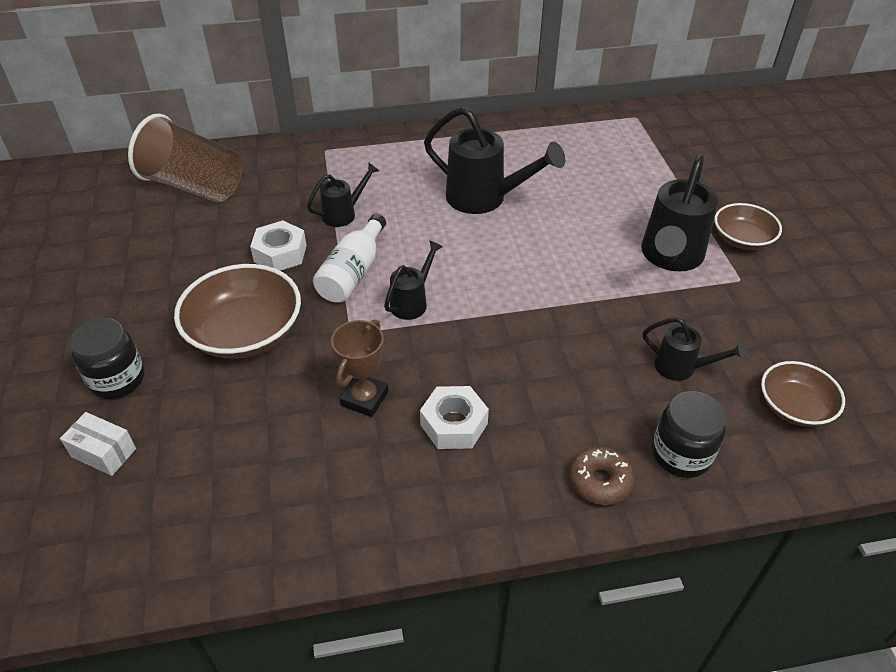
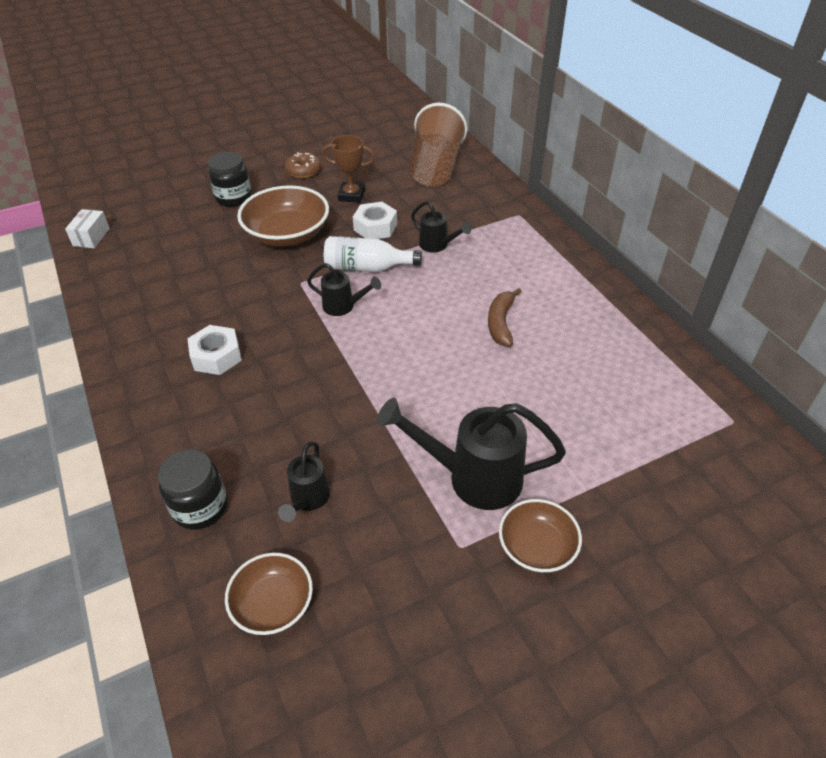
camera: 75 degrees right, 0 degrees up
white box [60,412,136,476] -> white box moved to [65,209,110,248]
brown trophy [331,319,389,417] -> brown trophy moved to [322,135,375,203]
black watering can [424,107,565,214] -> brown banana [488,288,521,347]
brown donut [569,447,635,505] -> brown donut moved to [285,152,321,178]

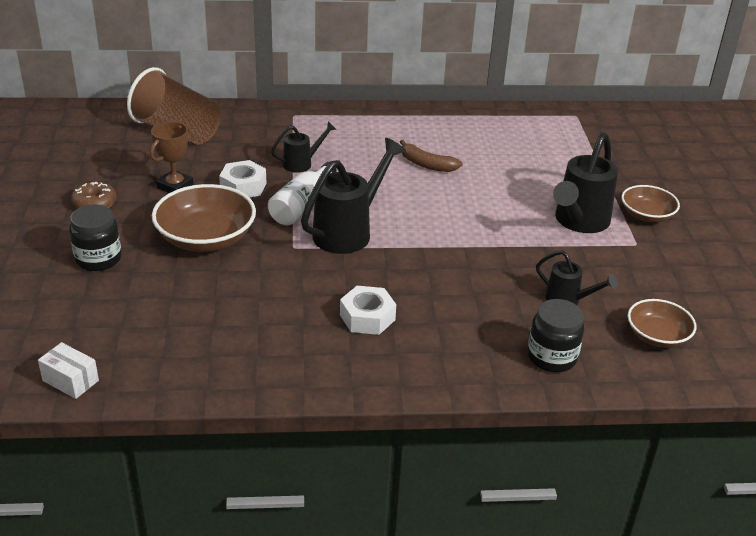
camera: 70 degrees left, 10 degrees down
black watering can [307,263,381,316] -> black watering can [301,138,406,254], size x1.83

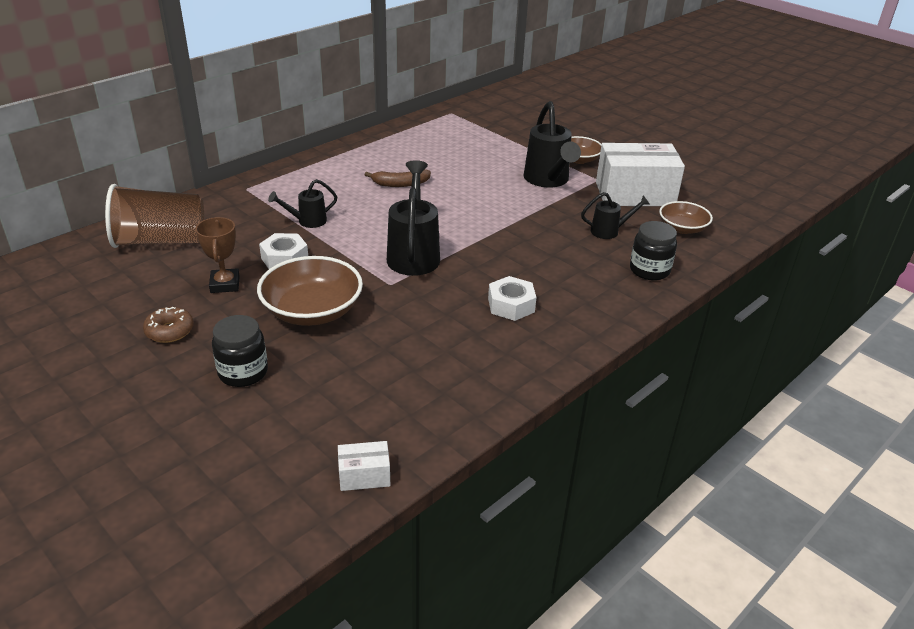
camera: 40 degrees left, 0 degrees up
white bottle [268,162,337,225] -> none
black watering can [271,121,337,173] -> black watering can turned 135 degrees counterclockwise [268,179,337,228]
none -> white box [596,143,685,206]

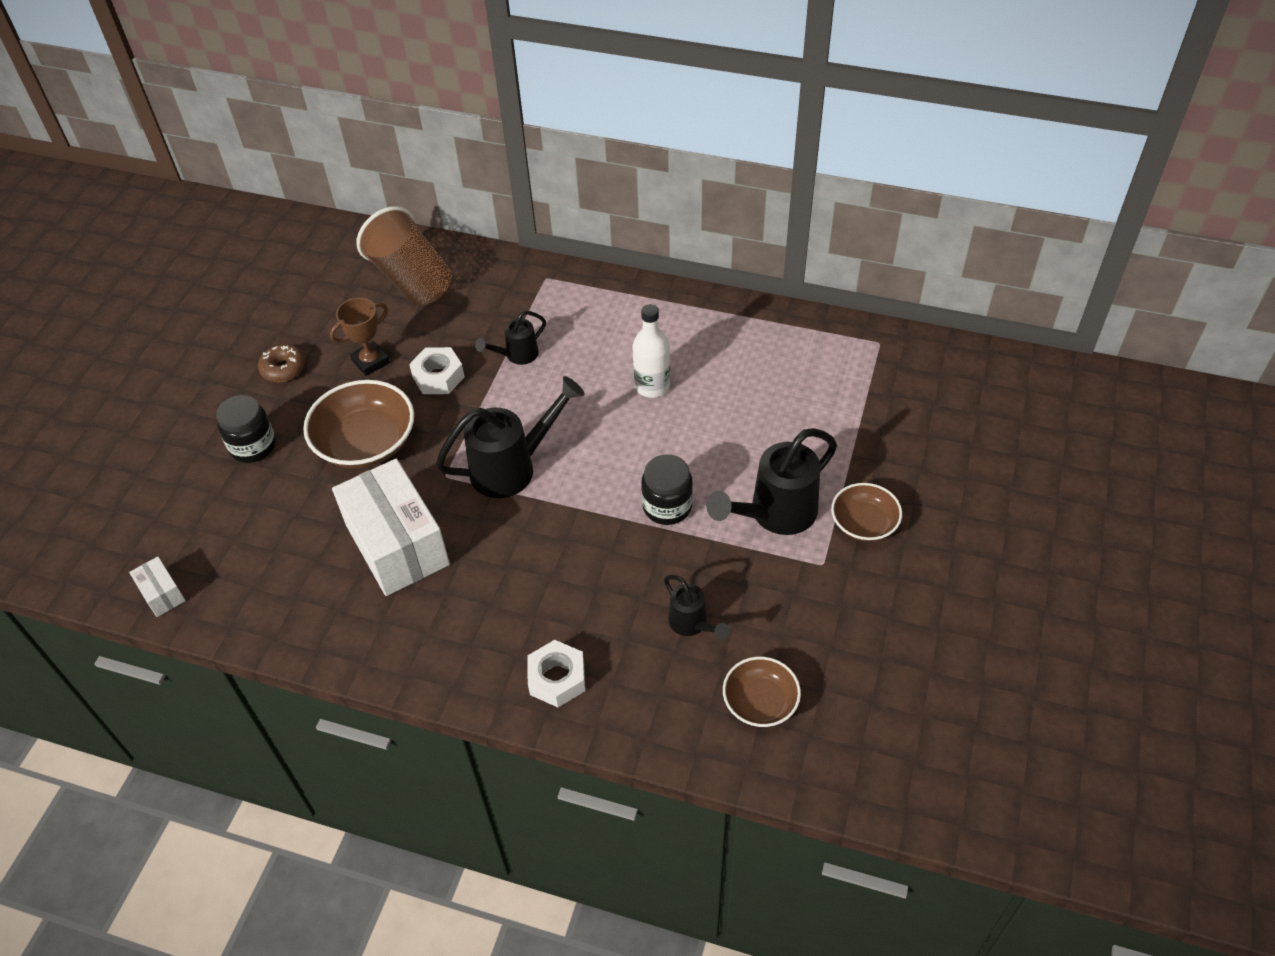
camera: 65 degrees right, 15 degrees up
black watering can [268,179,337,228] -> black watering can turned 75 degrees counterclockwise [475,311,546,365]
brown banana [365,169,431,187] -> white bottle [632,304,670,398]
white nut [488,276,537,321] -> white nut moved to [527,640,585,707]
white box [596,143,685,206] -> white box moved to [332,459,450,596]
black jar [630,221,677,280] -> black jar moved to [641,454,693,525]

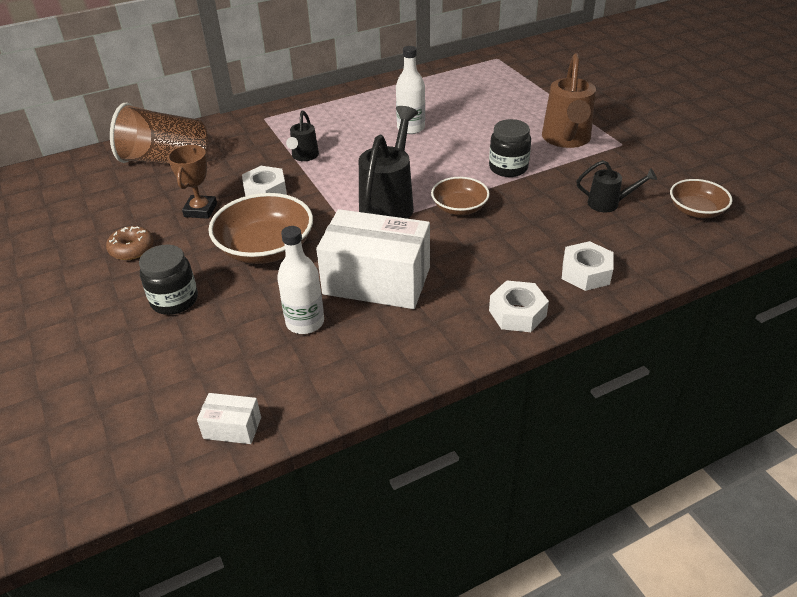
camera: 45 degrees left, 10 degrees down
black watering can [706,428,837,535] -> brown watering can [542,53,596,148]
brown bowl [831,483,902,542] -> brown bowl moved to [431,177,490,215]
none -> white bottle [277,226,324,334]
none -> white nut [489,280,549,332]

